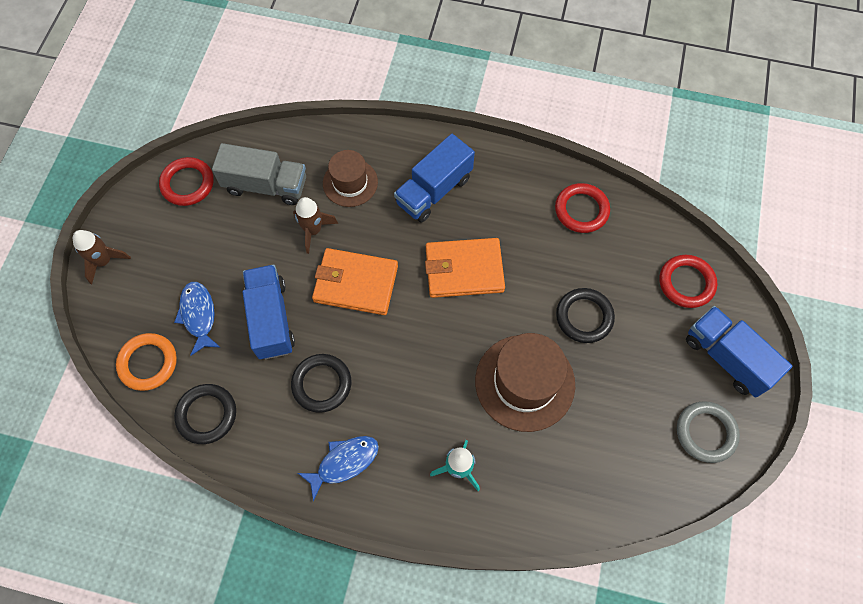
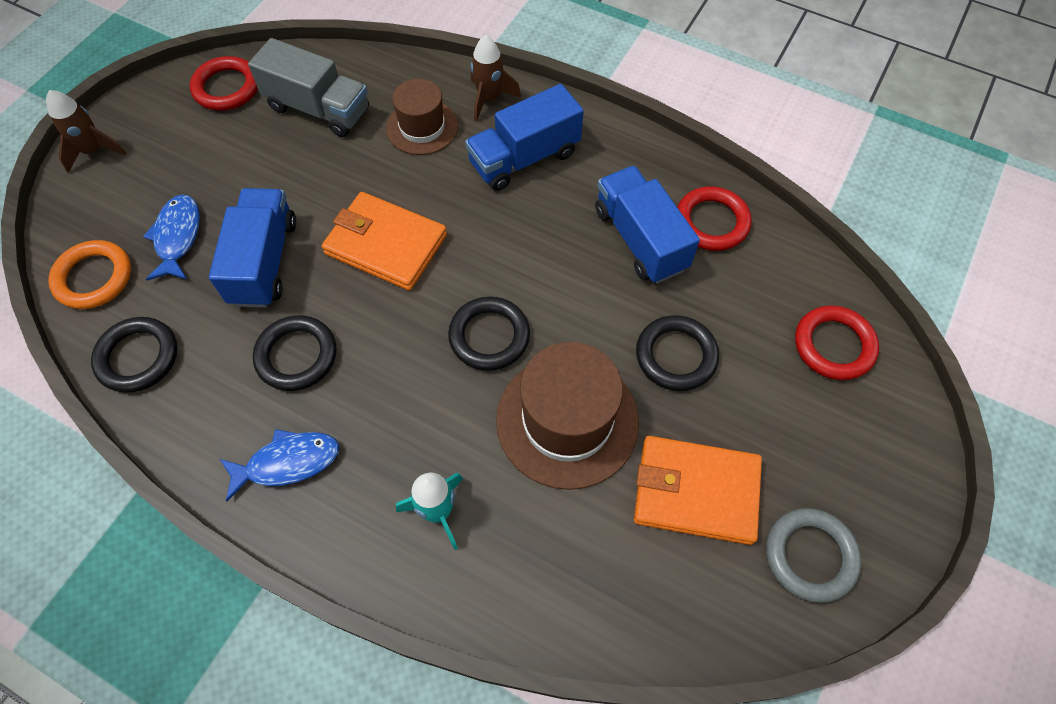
camera: 15 degrees right, 5 degrees down
brown rocket [293,197,338,254] -> brown rocket moved to [471,35,521,122]
orange wallet [425,238,505,298] -> orange wallet moved to [634,436,762,545]
blue truck [686,306,792,398] -> blue truck moved to [595,166,700,284]
none -> black ring [448,296,530,371]

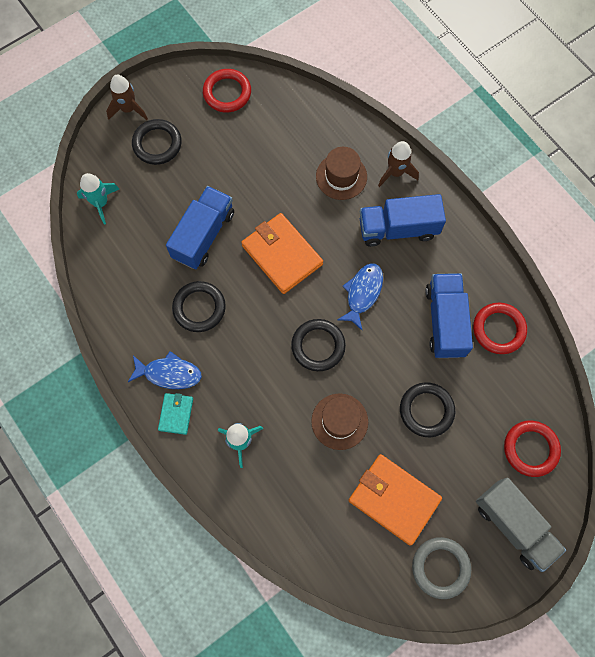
camera: 25 degrees right, 10 degrees up
orange ring [48,240,131,309] -> turquoise rocket [77,173,119,225]
black ring [91,317,178,393] -> black ring moved to [132,119,182,165]
blue fish [143,195,200,281] -> blue fish moved to [337,263,383,330]
grey truck [248,38,369,137] -> grey truck moved to [476,477,566,572]
brown hat [496,342,639,490] -> brown hat [311,394,368,450], size x0.62
none -> turquoise wallet [158,393,193,435]

